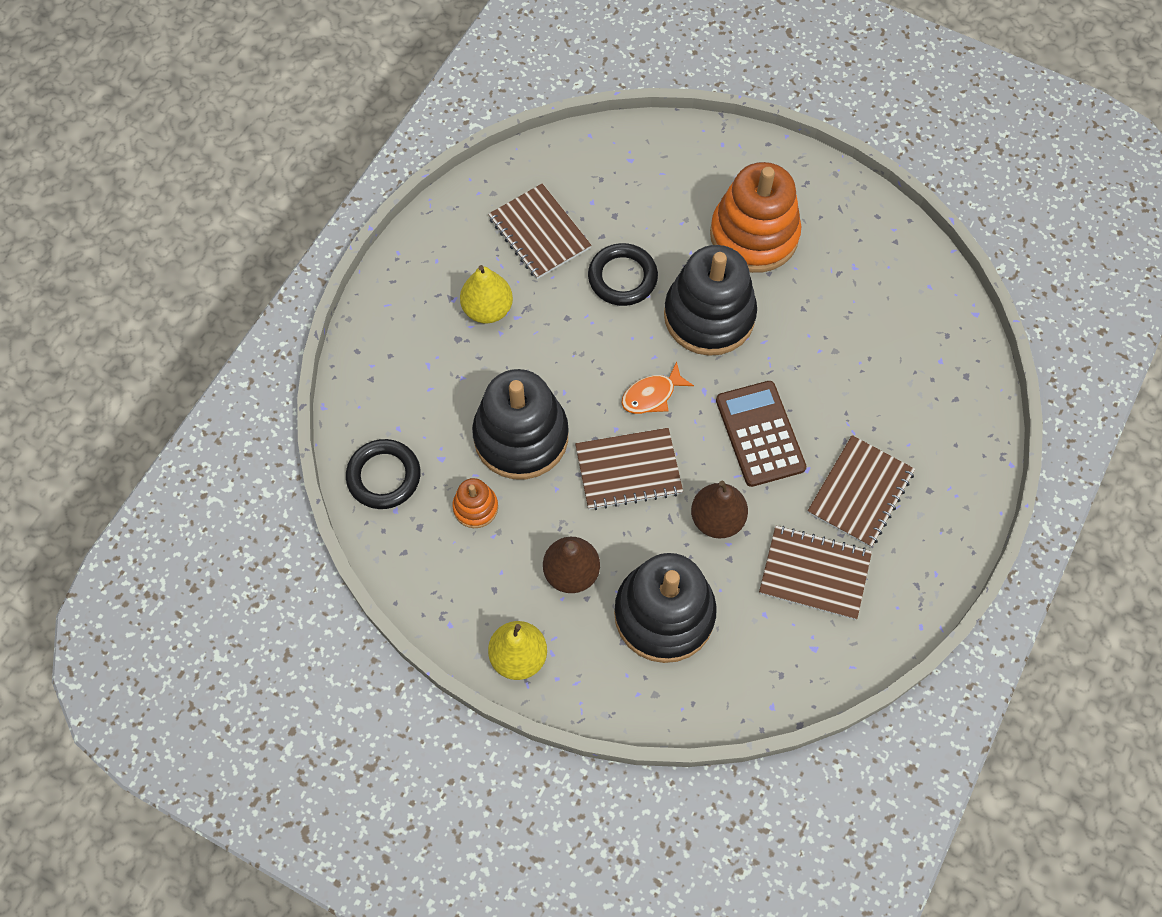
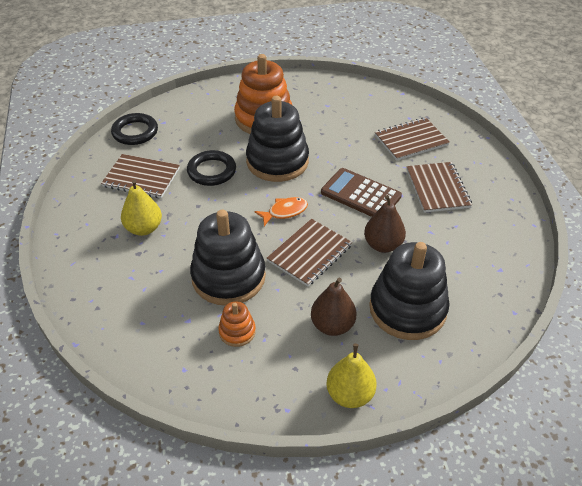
camera: 40 degrees left, 20 degrees down
black ring [346,439,421,509] -> black ring moved to [111,113,158,145]
orange fish [621,362,694,414] -> orange fish turned 135 degrees counterclockwise [254,197,308,226]
brown notebook [759,526,872,620] -> brown notebook moved to [375,117,450,161]

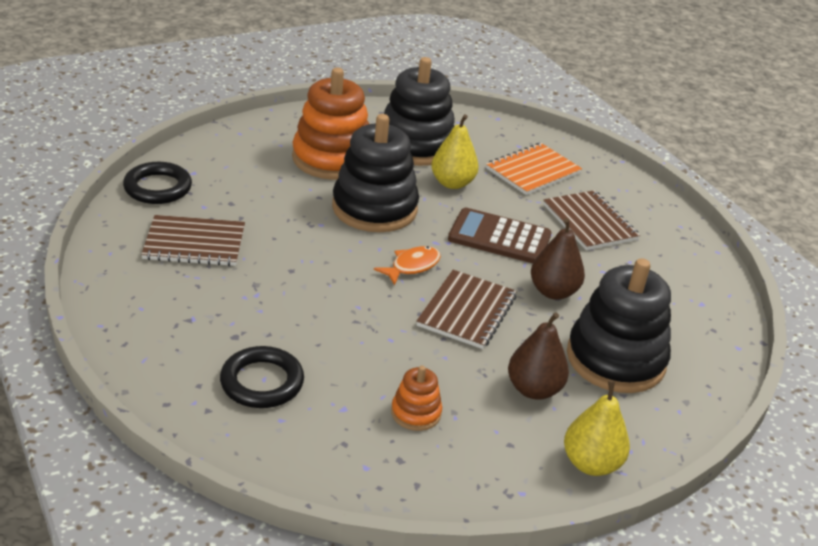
camera: 20 degrees left, 10 degrees down
yellow pear [121,179,162,236] -> yellow pear moved to [431,114,479,189]
black ring [187,150,236,186] -> black ring moved to [220,346,304,408]
black stacking toy [190,210,266,306] -> black stacking toy moved to [384,57,455,166]
brown notebook [375,117,450,161] -> orange notebook [486,143,582,195]

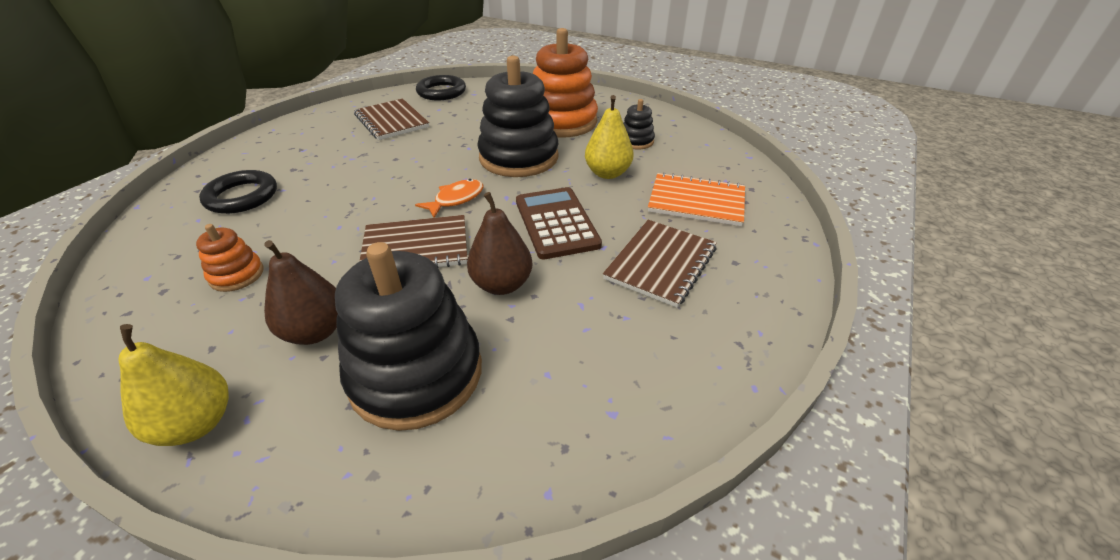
camera: 60 degrees right, 5 degrees up
orange fish [374,246,441,285] -> orange fish turned 60 degrees counterclockwise [415,179,483,218]
black stacking toy [384,57,455,166] -> black stacking toy [623,99,655,149], size x0.46

